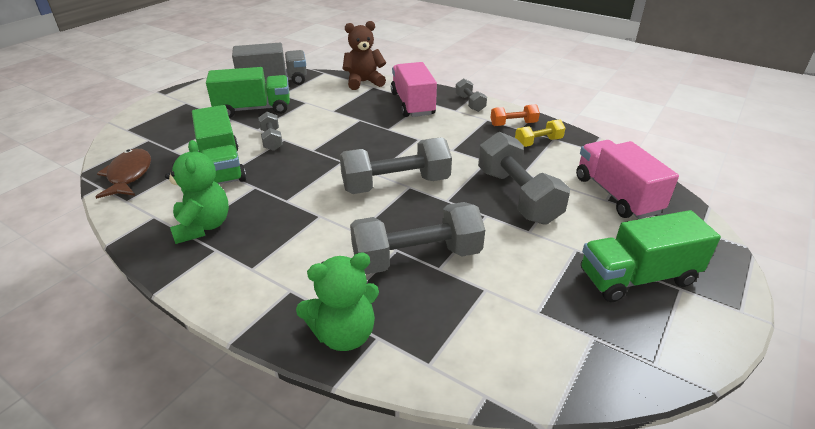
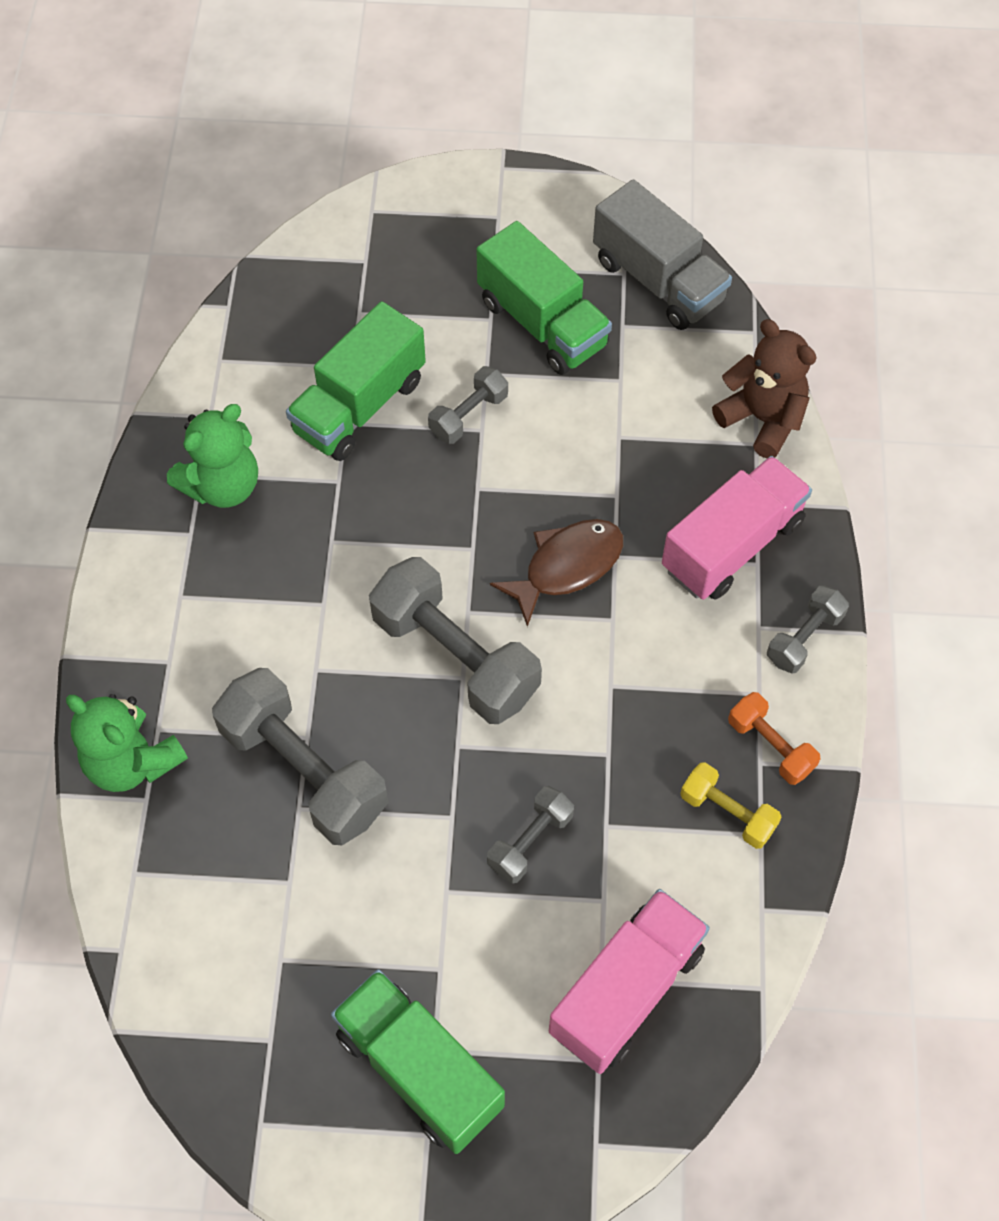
camera: 60 degrees right, 25 degrees up
brown fish [95,149,151,199] -> brown fish moved to [490,519,623,627]
grey dumbbell [478,132,570,225] -> grey dumbbell [487,786,574,884], size x0.52

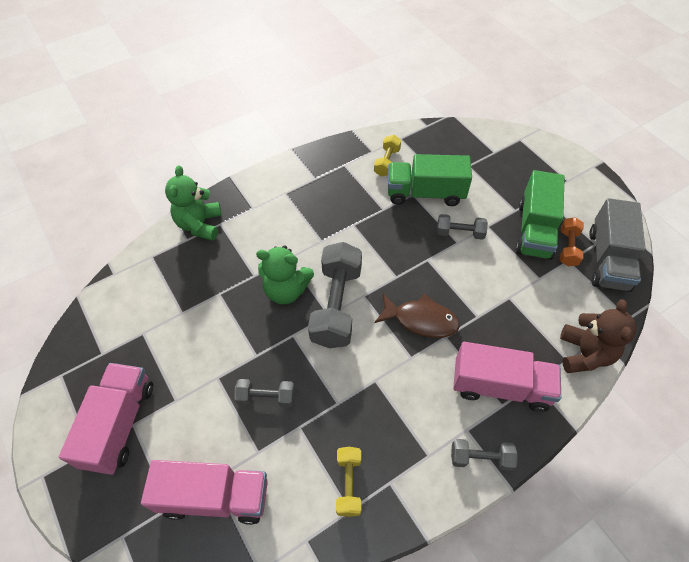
camera: 55 degrees right, 5 degrees down
green teddy bear [167,404,258,508] -> green teddy bear moved to [256,245,314,304]
grey dumbbell [212,668,388,845] -> none
green truck [331,969,505,1154] -> pink truck [59,363,153,475]
orange dumbbell [728,692,821,785] -> orange dumbbell moved to [560,217,584,266]
none -> yellow dumbbell [374,135,401,177]

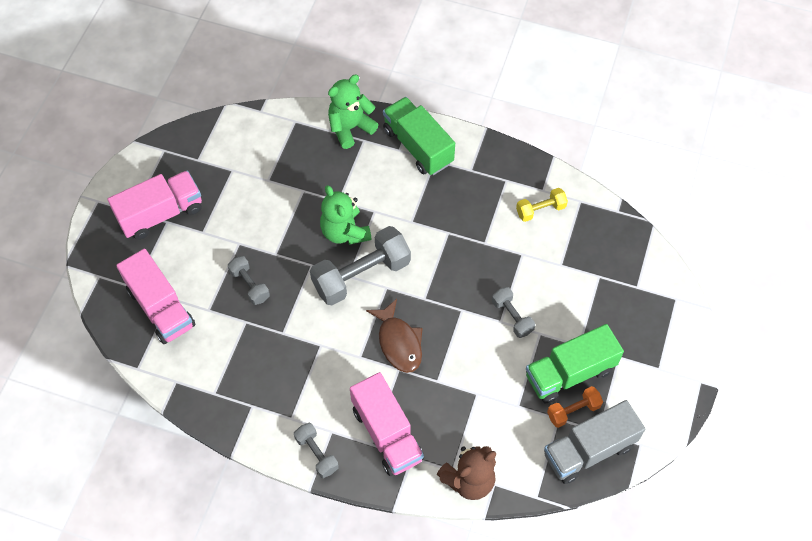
camera: 50 degrees right, 5 degrees up
yellow dumbbell [336,447,361,517] -> none
green truck [388,154,472,206] -> green truck moved to [383,97,455,175]

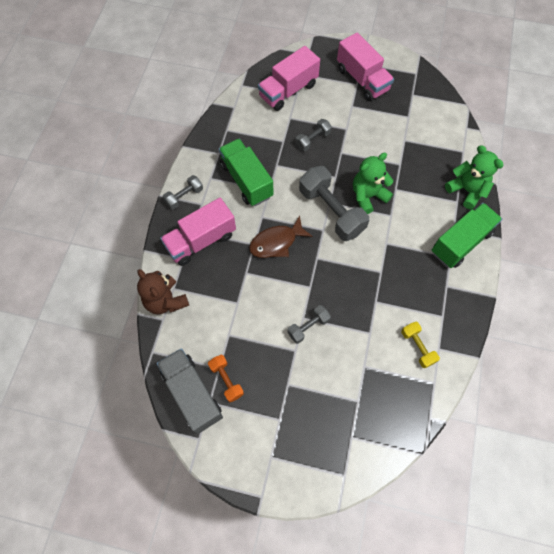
camera: 85 degrees right, 5 degrees up
green truck [526,324,624,404] -> green truck moved to [219,139,273,206]

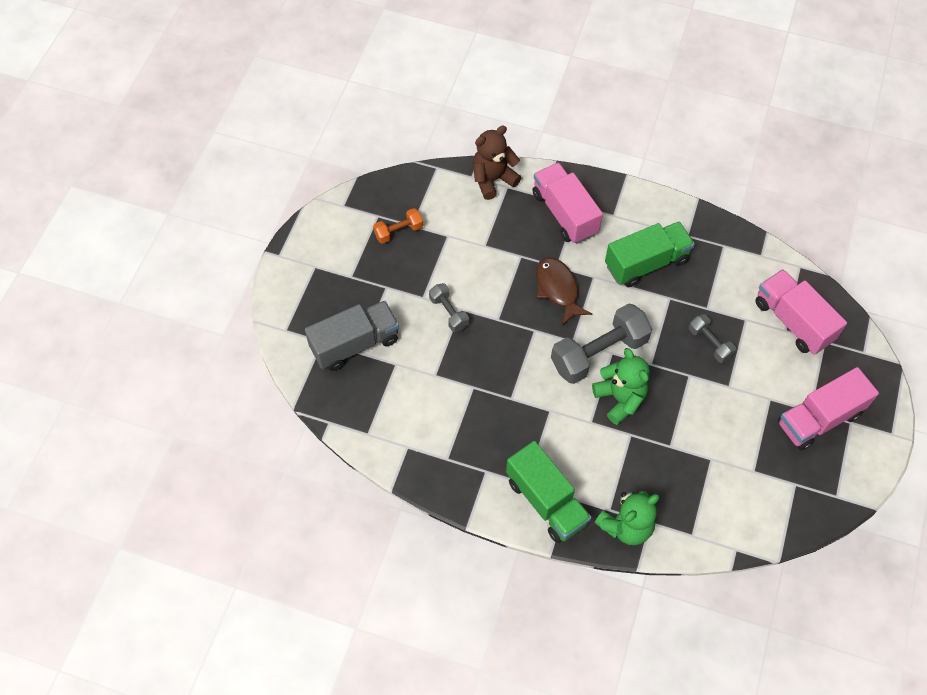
camera: 95 degrees right, 5 degrees down
grey truck [157,348,223,434] -> grey truck moved to [305,301,399,371]
grey dumbbell [163,175,203,210] -> none
yellow dumbbell [401,322,440,368] -> none

